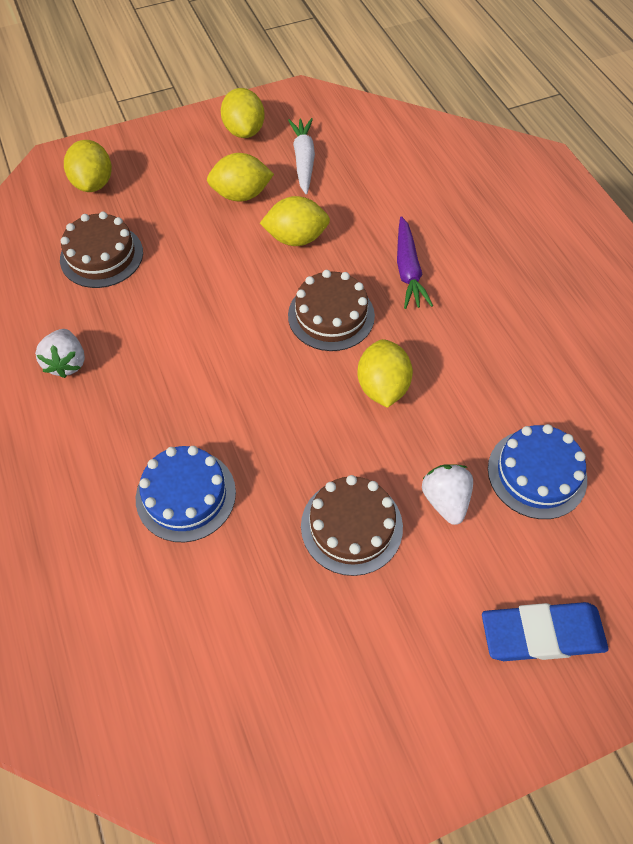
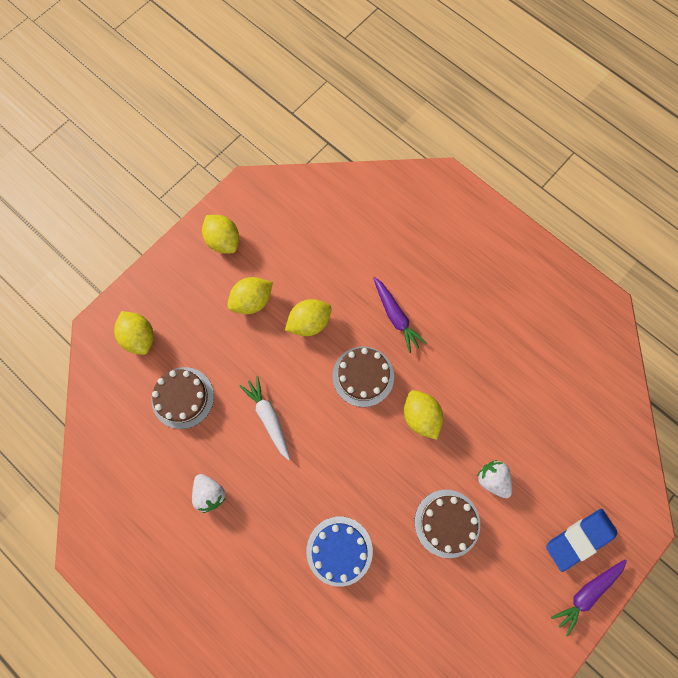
camera: 25 degrees left, 15 degrees up
white carrot [288,118,315,194] -> white carrot moved to [240,376,290,460]
blue cake [488,424,587,519] -> none
none -> purple carrot [551,559,627,636]

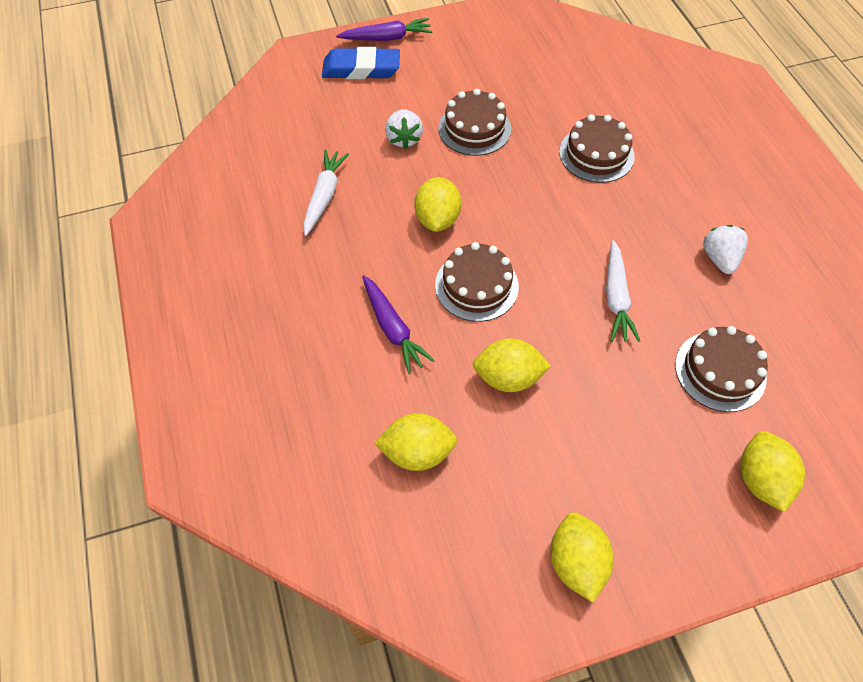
camera: 150 degrees left, 15 degrees down
yellow lemon [227,277,273,314] -> yellow lemon moved to [375,413,457,471]
blue cake [307,516,373,587] -> brown cake [559,114,635,183]
purple carrot [373,277,427,353] -> purple carrot turned 150 degrees clockwise [362,275,435,374]
none -> white carrot [303,150,349,236]

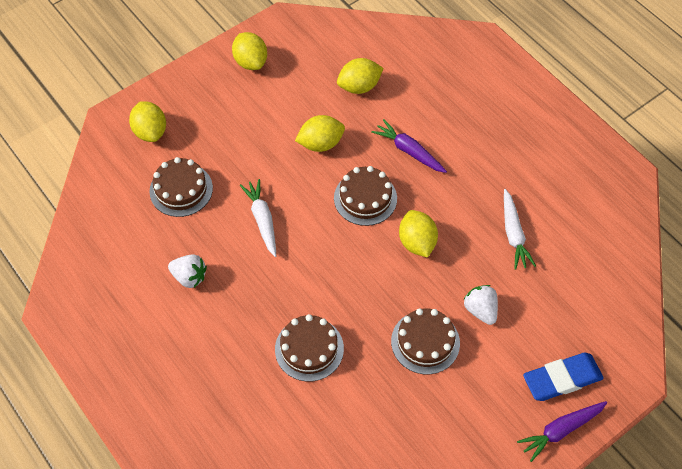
camera: 160 degrees right, 0 degrees up
white strawberry [703,225,748,274] -> white strawberry turned 45 degrees counterclockwise [168,254,207,288]

